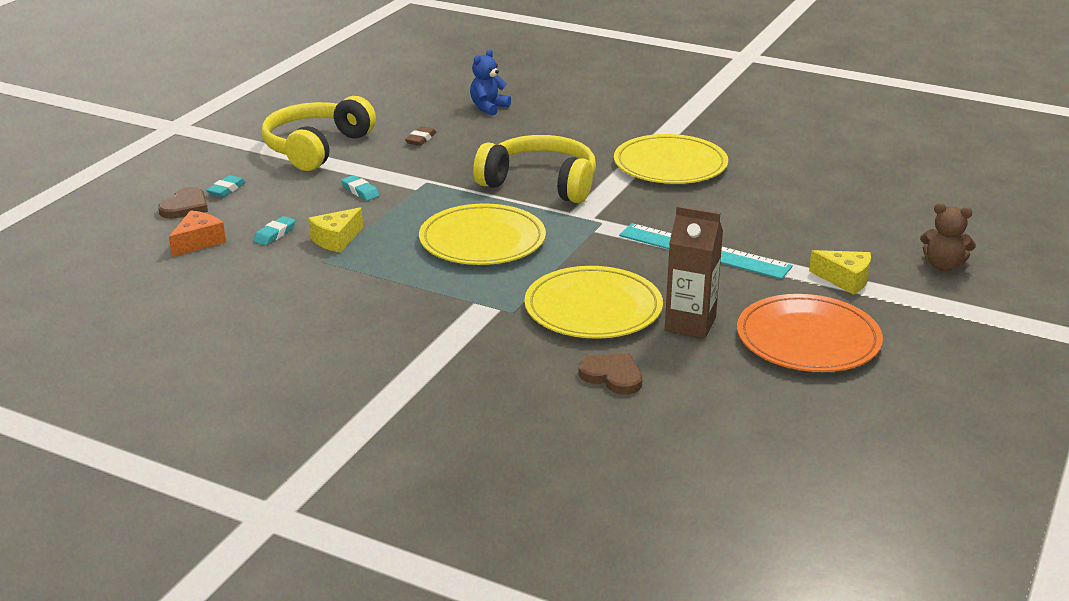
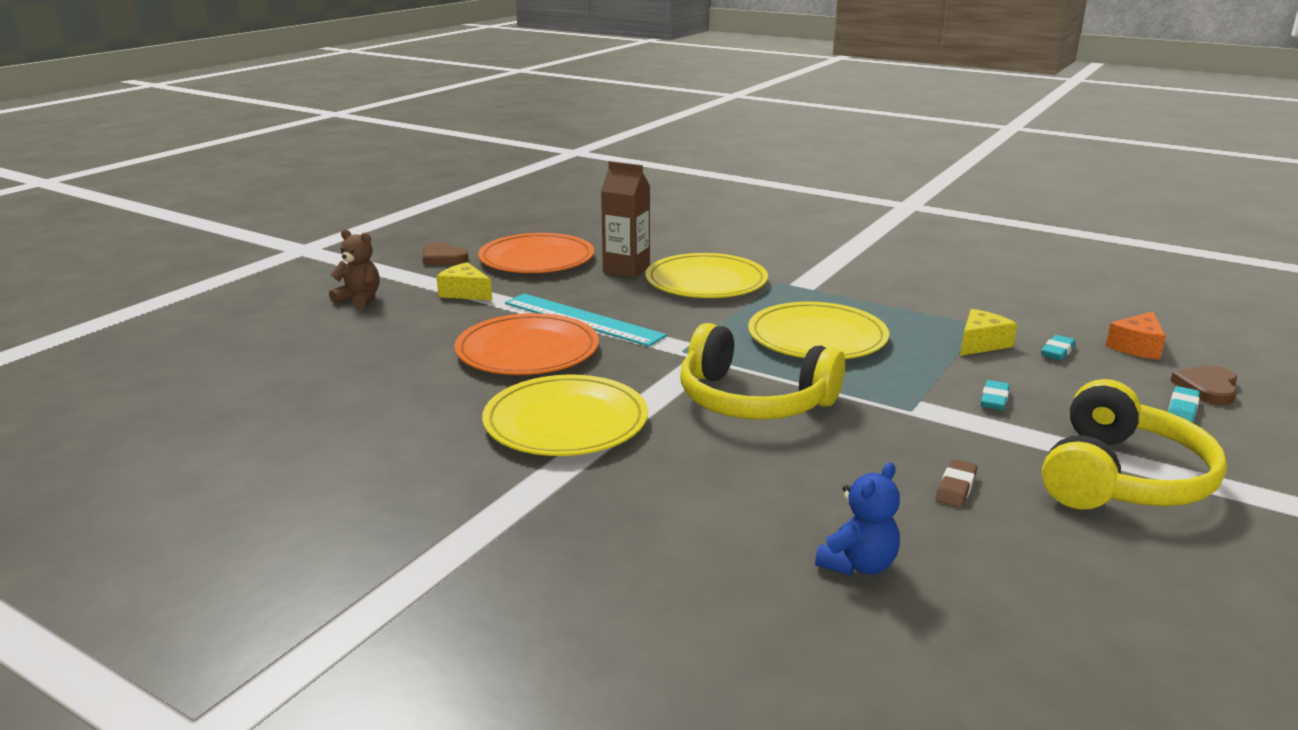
camera: 175 degrees left, 5 degrees down
turquoise eraser [341,175,380,201] -> turquoise eraser turned 60 degrees clockwise [981,380,1010,410]
brown heart [578,353,643,394] -> brown heart moved to [422,242,468,265]
none -> orange plate [455,313,599,375]

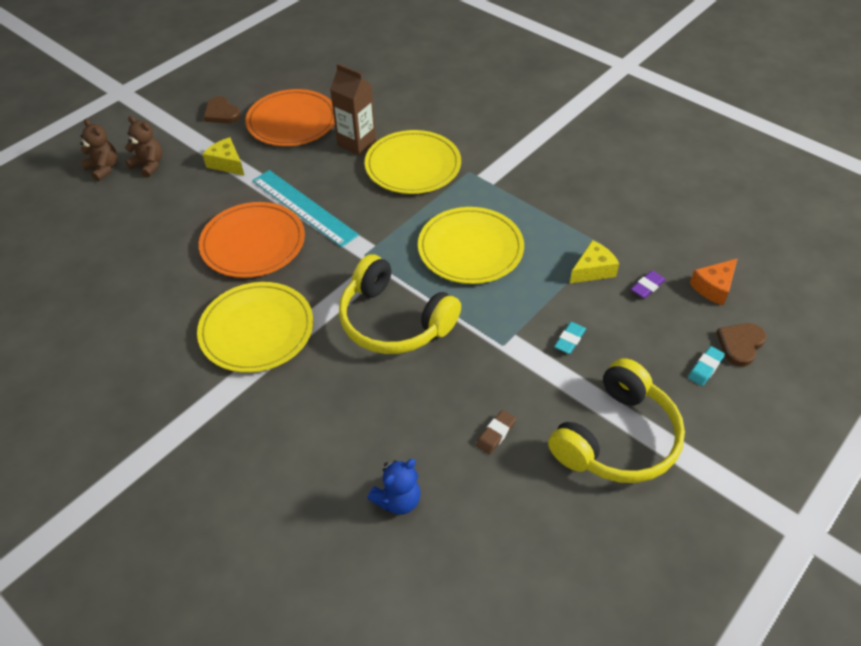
camera: 10 degrees right, 25 degrees up
turquoise eraser [1041,335,1075,360] -> purple eraser [631,271,666,298]
none -> brown teddy bear [80,119,117,181]

